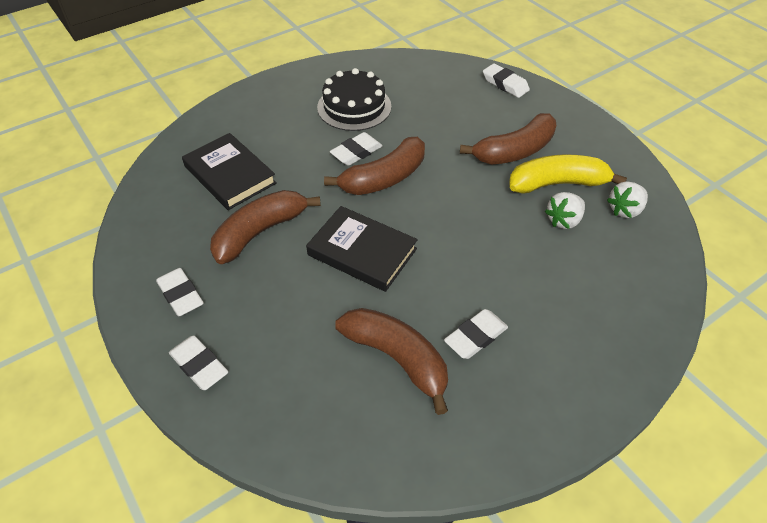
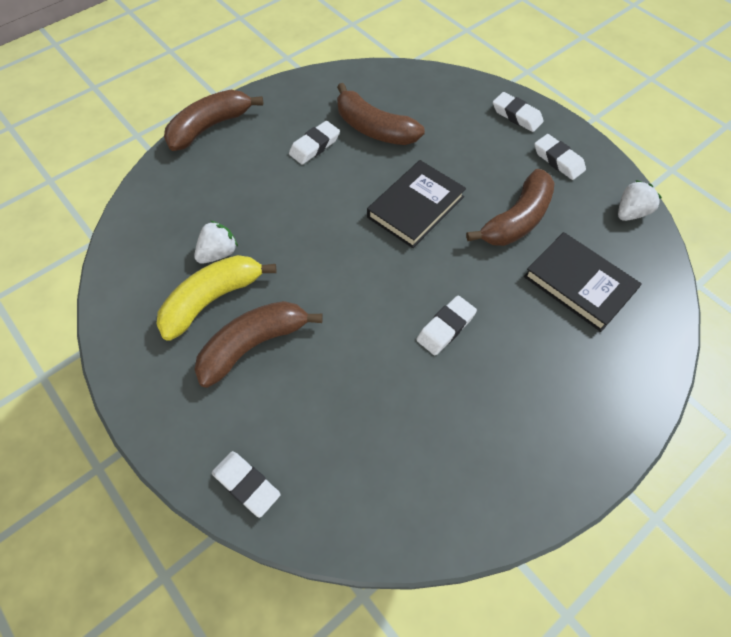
camera: 175 degrees right, 10 degrees up
black book [306,206,418,292] -> black book turned 75 degrees counterclockwise [367,160,466,248]
black cake [317,68,391,131] -> none
brown banana [324,137,425,195] -> brown banana moved to [164,90,263,151]
yellow banana [509,154,627,194] -> yellow banana turned 150 degrees clockwise [156,255,276,341]
white strawberry [607,181,648,218] -> white strawberry moved to [618,180,662,221]

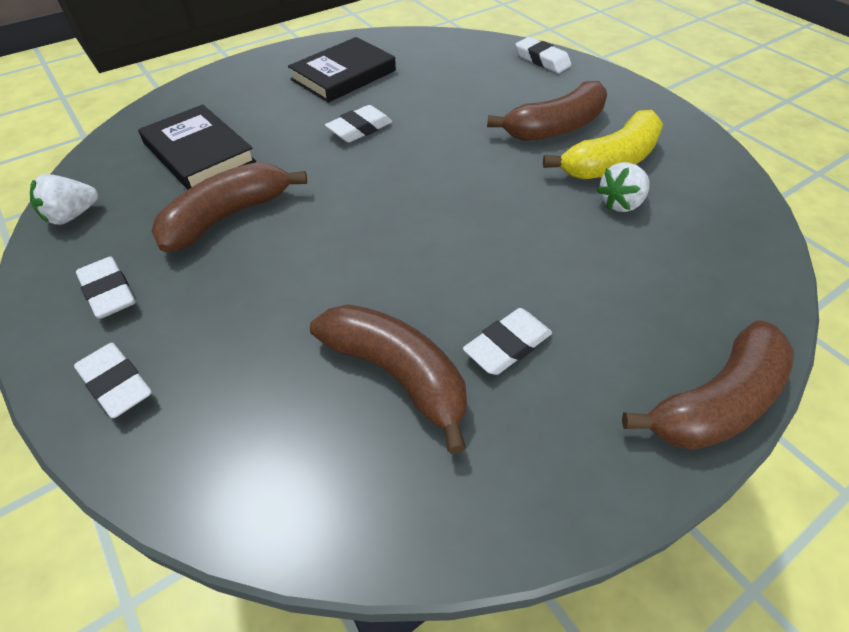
camera: 175 degrees left, 10 degrees down
black book [367,160,466,248] -> black book moved to [288,37,396,103]

